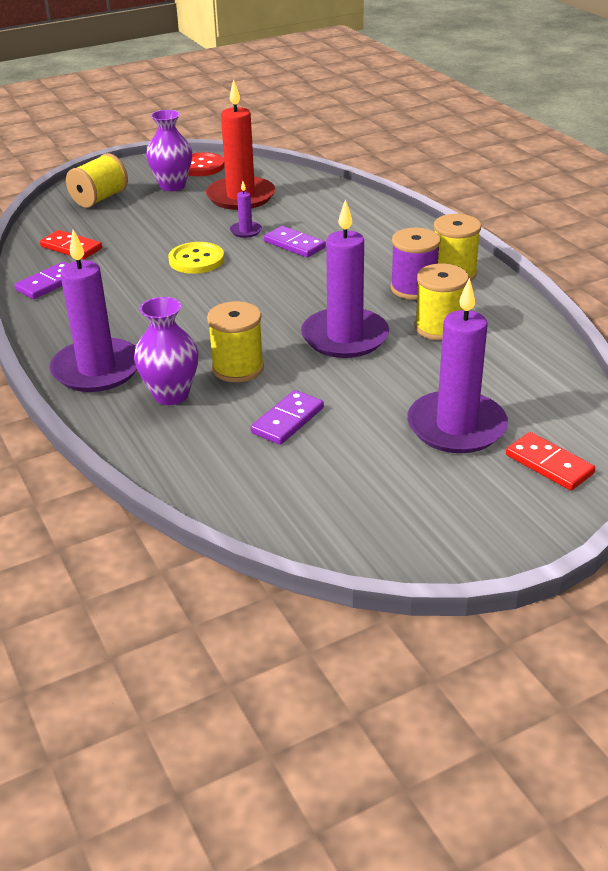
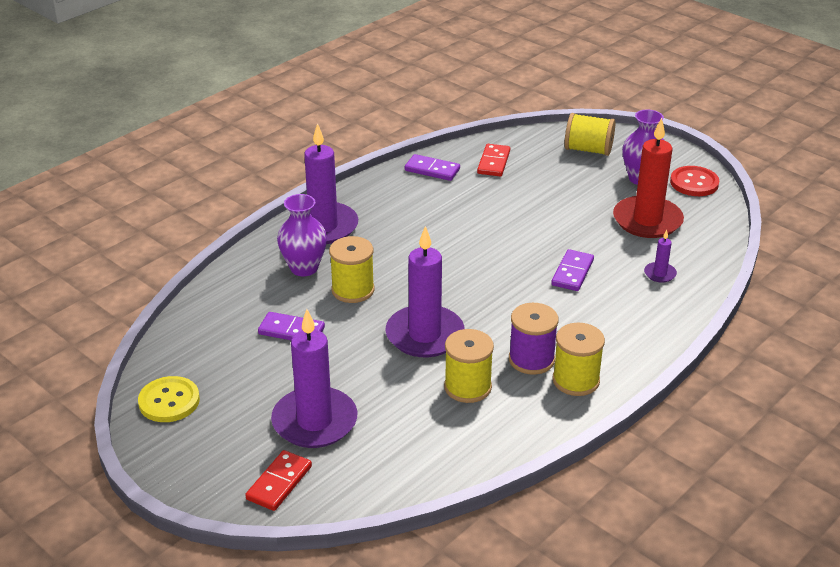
camera: 70 degrees right, 0 degrees up
yellow button [168,242,224,274] -> yellow button moved to [138,376,200,422]
purple candle [230,181,262,238] -> purple candle moved to [644,230,677,283]

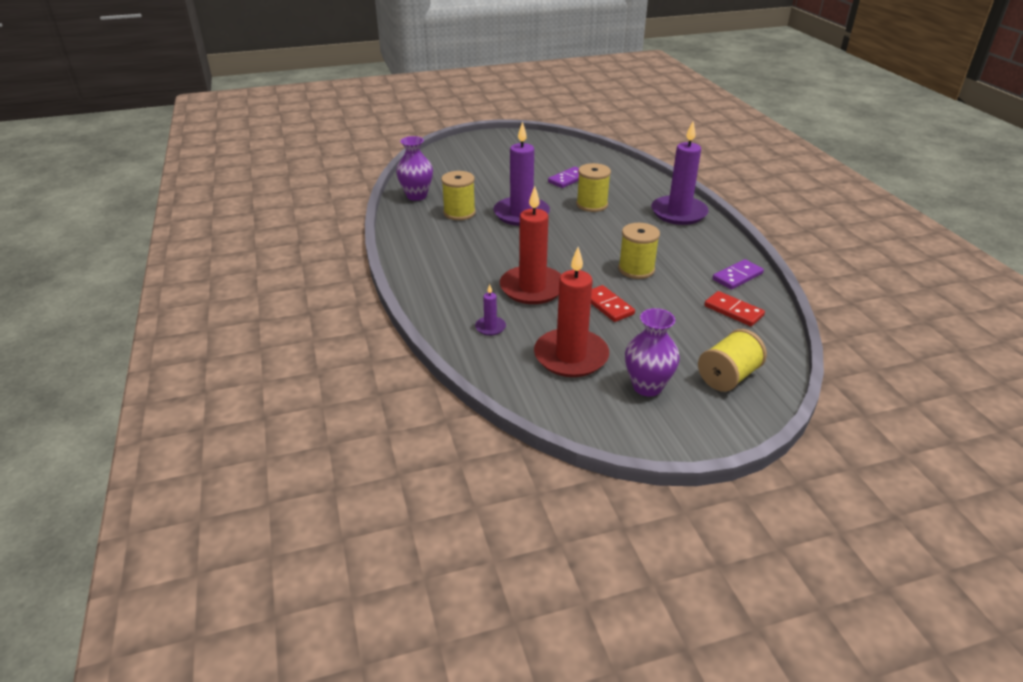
camera: 120 degrees right, 0 degrees up
yellow button [138,376,200,422] -> none
red domino [245,450,312,511] -> red domino moved to [591,285,635,322]
purple candle [271,309,358,448] -> none
purple vase [277,194,327,276] -> purple vase moved to [396,136,433,201]
purple spool [509,303,559,375] -> none
purple domino [551,249,594,291] -> red candle [500,186,561,304]
yellow spool [553,323,605,396] -> yellow spool moved to [618,223,660,279]
red button [670,166,719,196] -> none

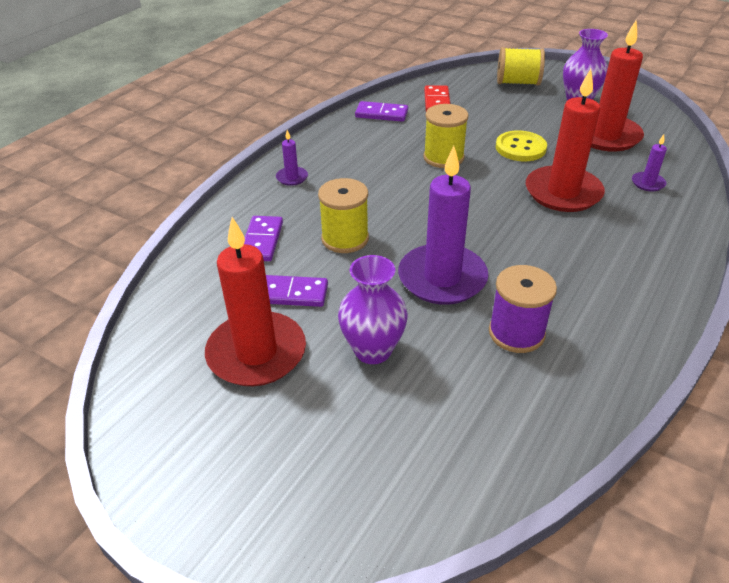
camera: 130 degrees left, 5 degrees up
purple vase [396,136,433,201] -> purple vase moved to [338,255,408,364]
yellow spool [441,171,476,220] -> purple spool [489,265,557,353]
red domino [591,285,635,322] -> yellow button [496,130,547,161]
purple candle [651,121,709,225] -> purple candle [276,130,308,186], size x0.44
none -> red candle [205,217,306,386]
none -> purple domino [244,216,283,261]

